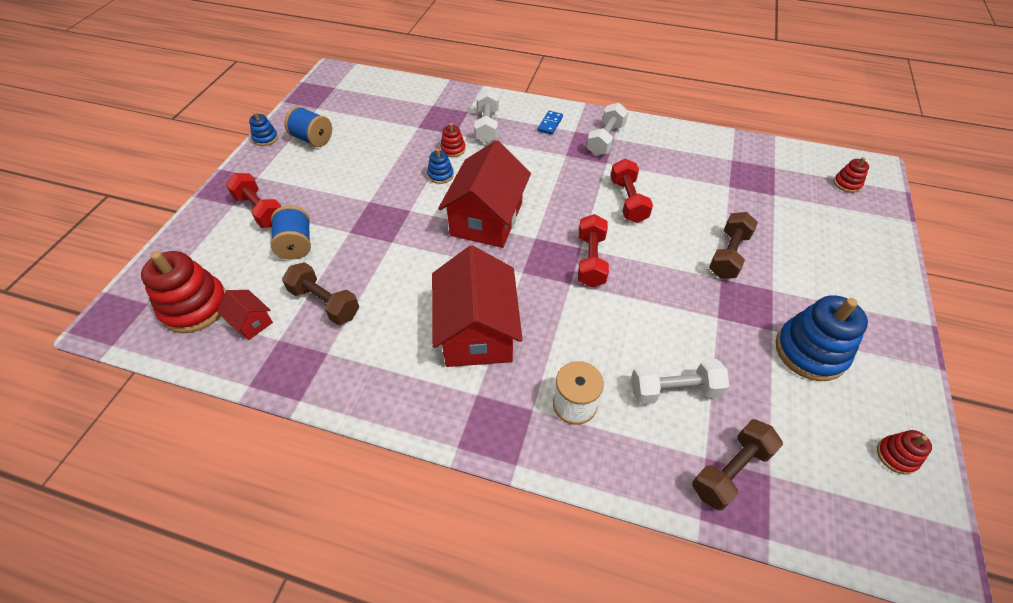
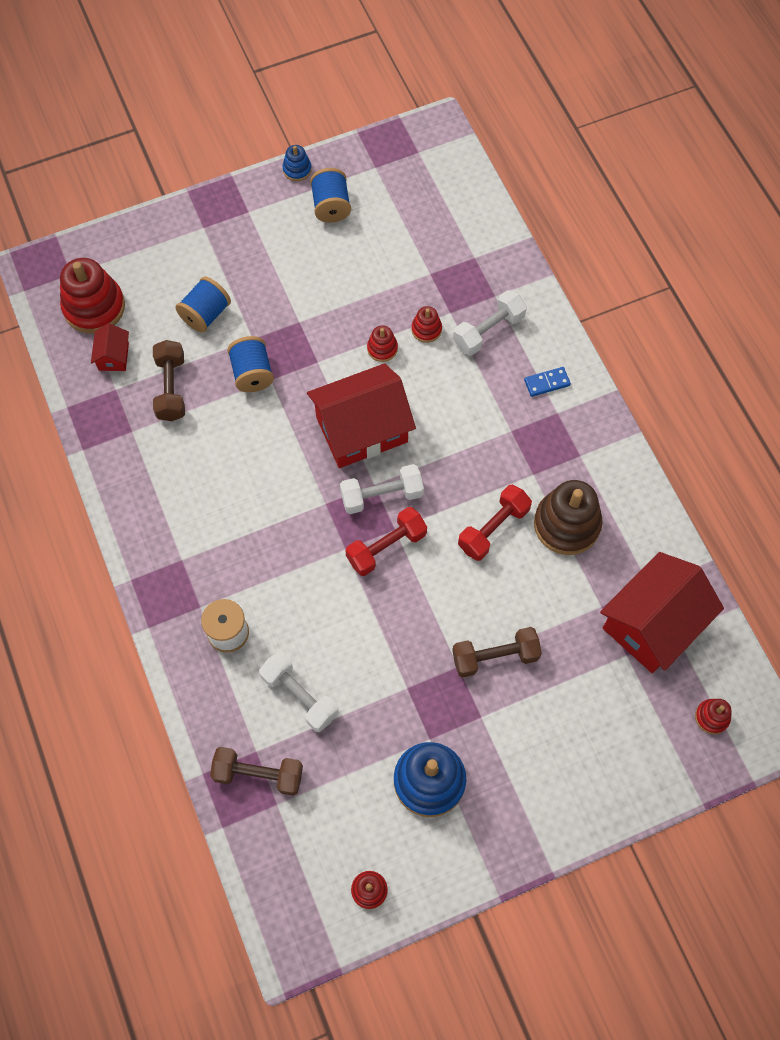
camera: 50 degrees right, 15 degrees up
red dumbbell [226,173,281,228] -> none
blue stacking toy [427,149,454,184] -> red stacking toy [367,325,398,362]
red house [432,245,523,367] -> red house moved to [600,552,724,673]
white dumbbell [587,103,628,156] -> white dumbbell moved to [340,464,424,514]
none -> blue spool [227,336,274,392]
none -> brown stacking toy [534,480,602,555]

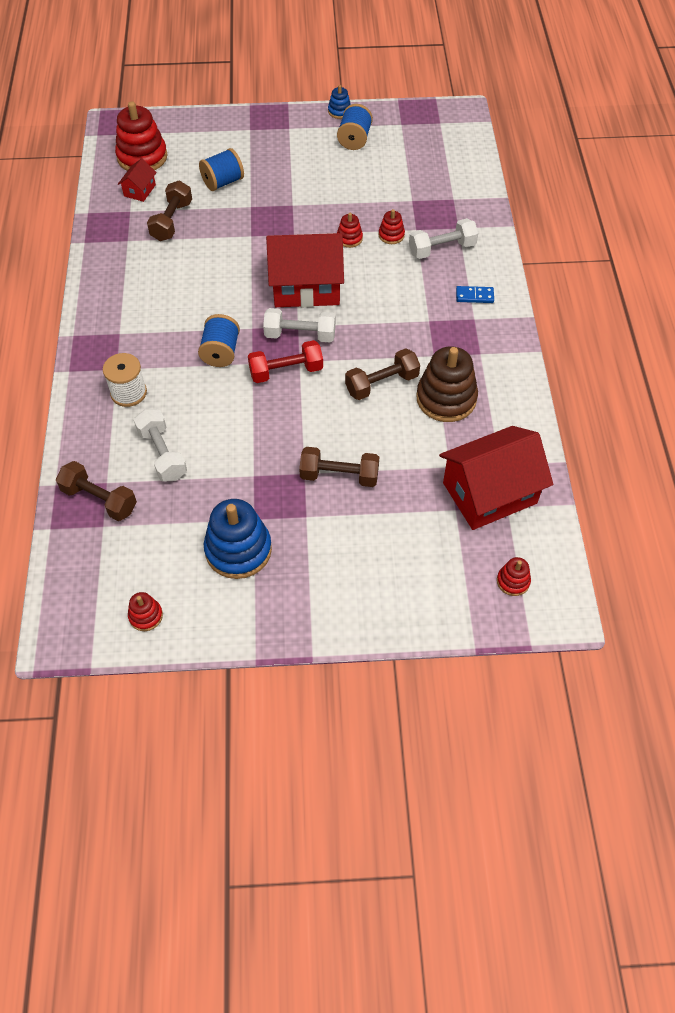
camera: 20 degrees right, 10 degrees down
blue spool [227,336,274,392] -> blue spool moved to [198,314,240,367]
red dumbbell [458,485,532,561] -> brown dumbbell [345,348,420,400]

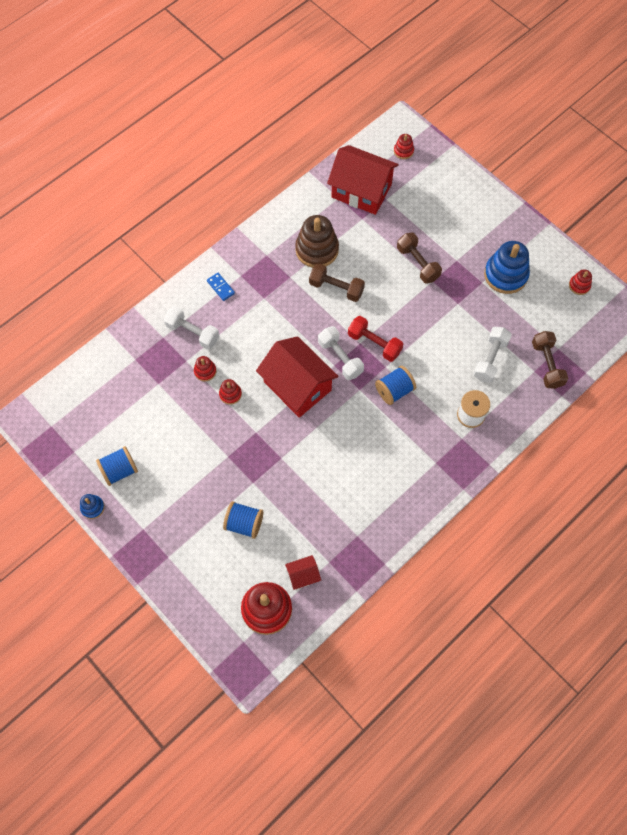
camera: 130 degrees left, 10 degrees up
brown dumbbell [147,181,192,241] -> none

